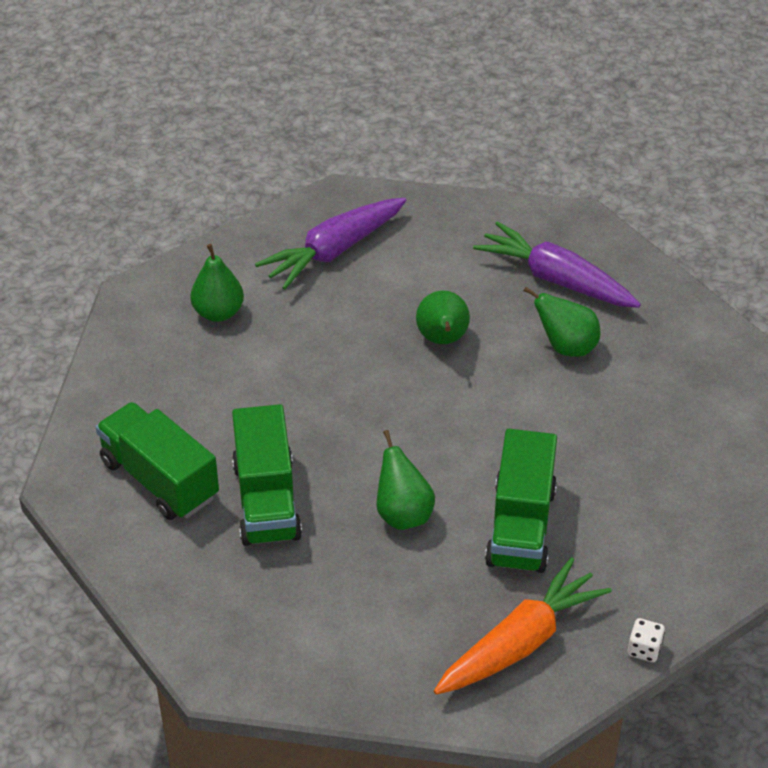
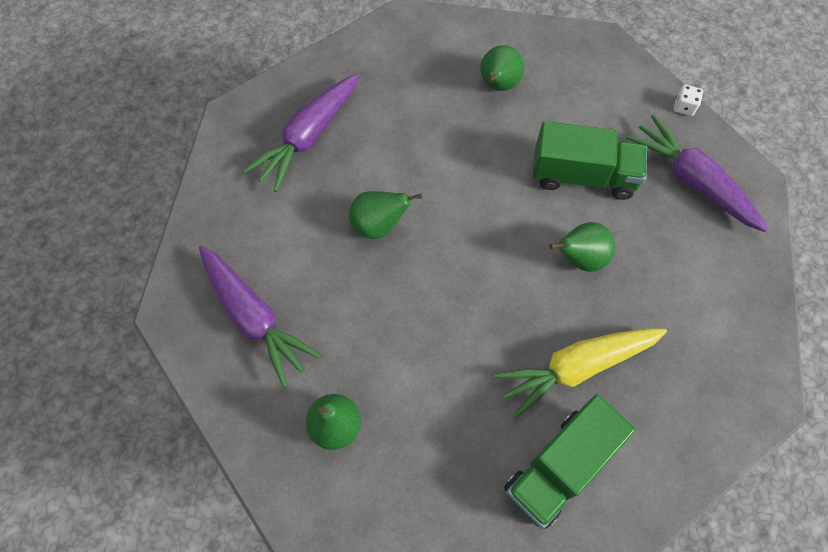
camera: 90 degrees left, 20 degrees up
green truck [232,404,302,546] -> yellow carrot [494,329,667,419]
orange carrot [434,557,612,695] -> purple carrot [627,115,768,232]
green pear [523,286,600,357] -> green pear moved to [480,45,524,91]

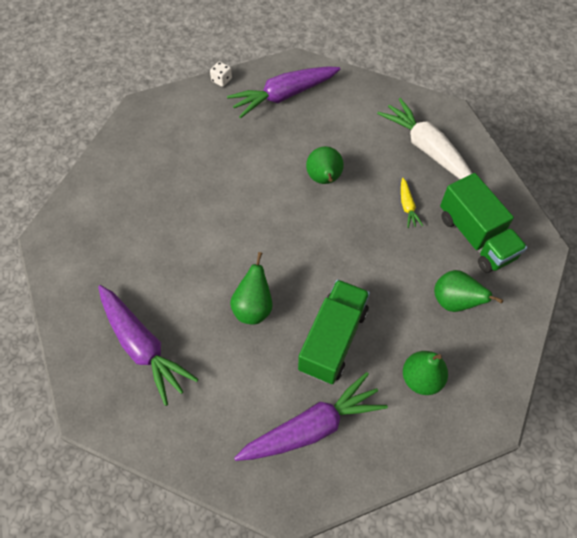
camera: 75 degrees left, 5 degrees down
green pear [480,45,524,91] -> green pear moved to [434,270,503,312]
yellow carrot [494,329,667,419] -> yellow carrot [401,178,423,228], size x0.46
green truck [533,121,647,200] -> green truck moved to [298,279,370,384]
none -> white carrot [377,98,472,179]

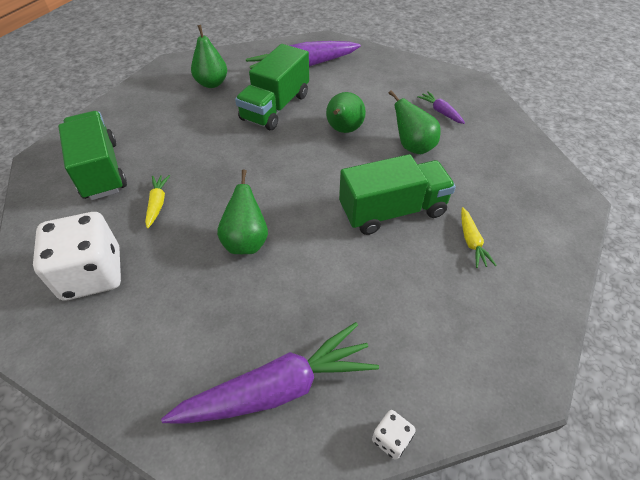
camera: 175 degrees left, 10 degrees down
purple carrot [98,285,199,406] -> purple carrot [417,91,465,124], size x0.46
white carrot [377,98,472,179] -> white dice [33,212,121,300]
green pear [434,270,503,312] -> green pear moved to [388,90,441,154]
none -> green truck [339,154,456,235]
none -> yellow carrot [461,207,497,268]

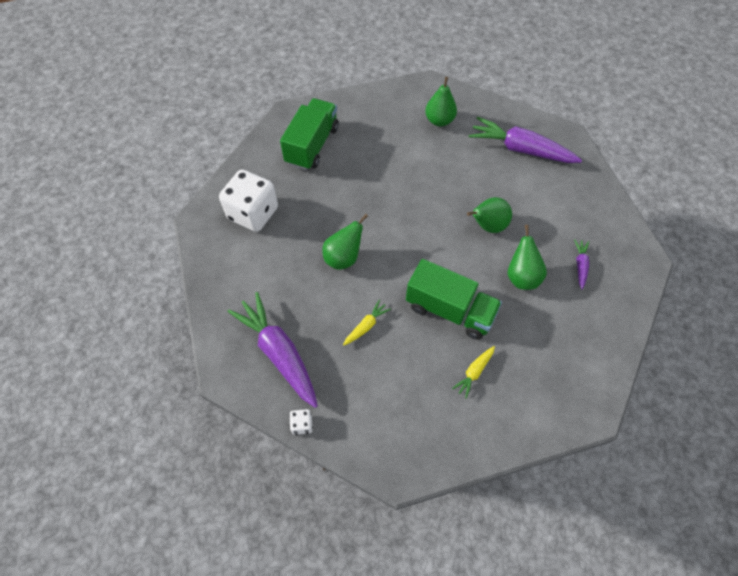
camera: 45 degrees right, 10 degrees up
yellow carrot [145,175,170,229] -> yellow carrot moved to [343,300,391,346]
purple carrot [161,322,379,423] -> purple carrot turned 150 degrees counterclockwise [228,292,318,408]
green truck [235,44,309,130] -> none

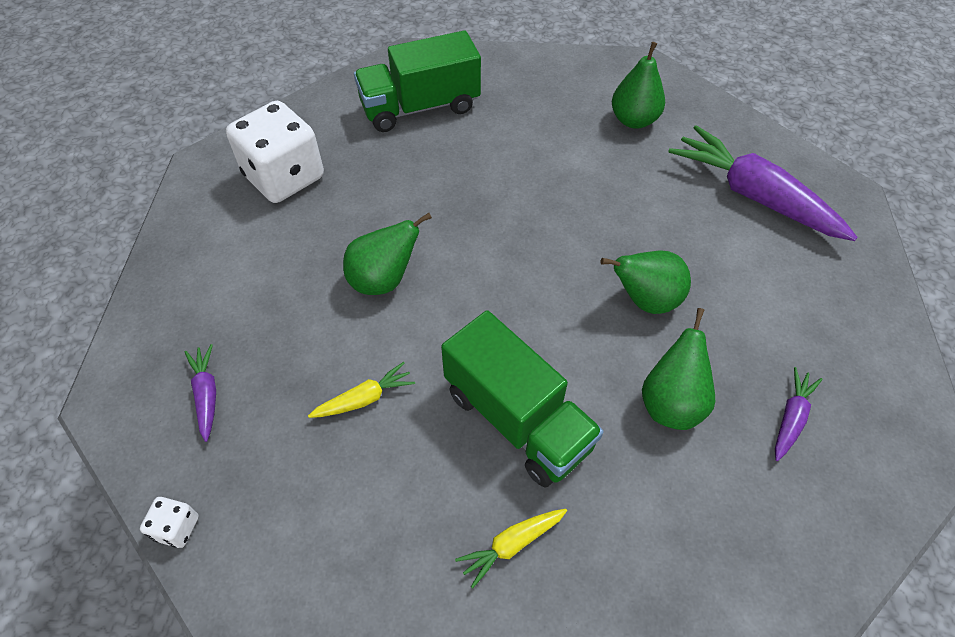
camera: 20 degrees right, 5 degrees down
purple carrot [228,292,318,408] -> purple carrot [184,344,216,442], size x0.46
green truck [280,98,339,170] -> green truck turned 150 degrees counterclockwise [354,30,481,132]

